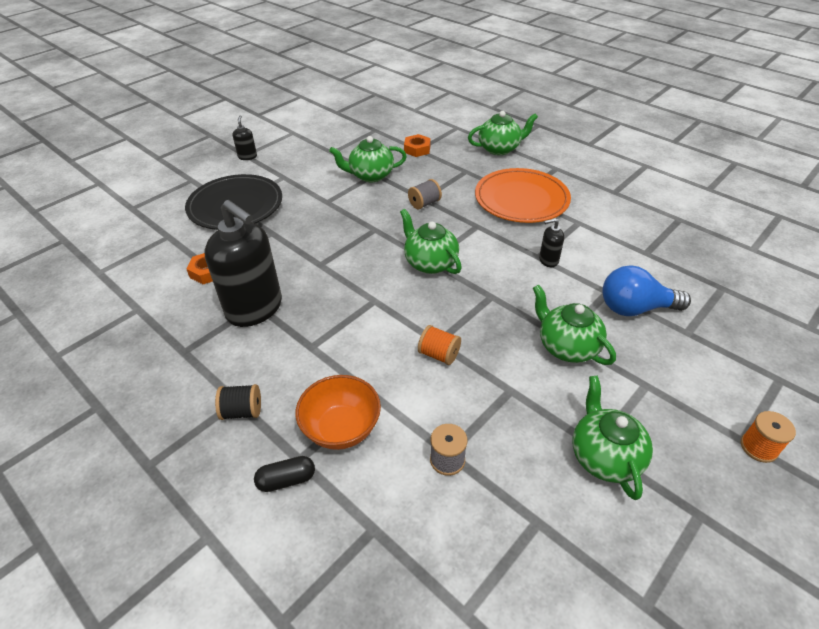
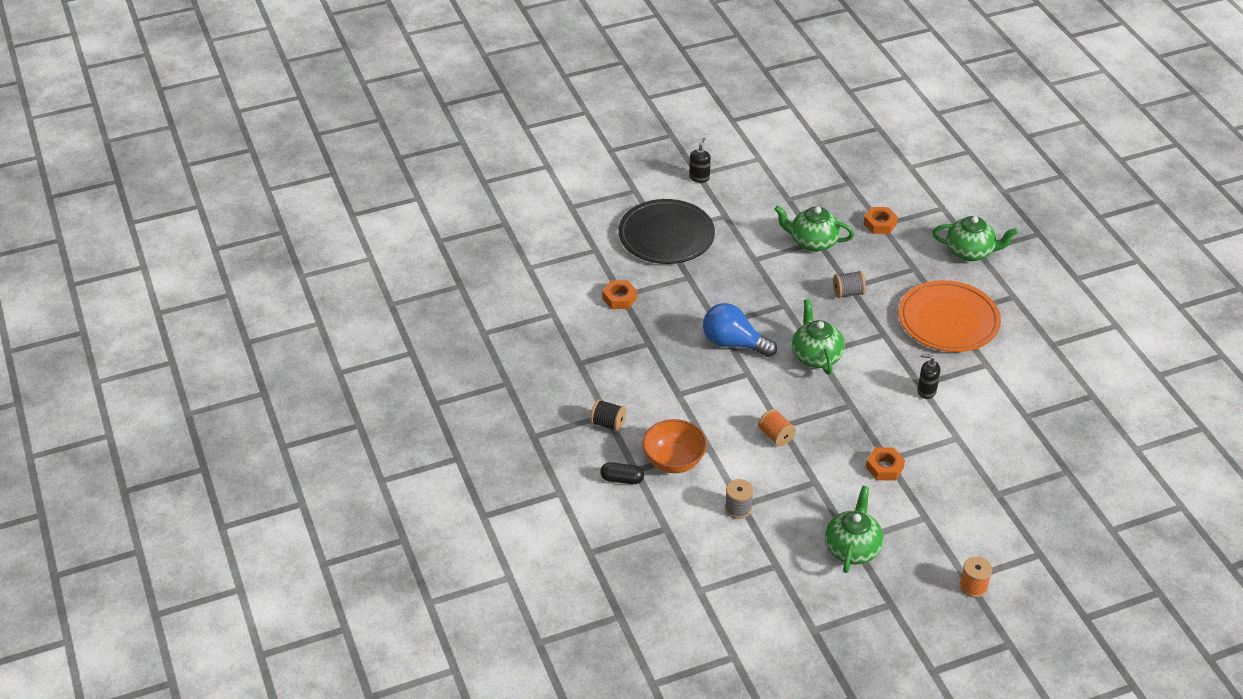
camera: 25 degrees right, 0 degrees up
black soap dispenser [205,200,282,327] -> none
green teapot [533,285,616,365] -> orange nut [866,447,905,480]
blue light bulb [602,265,691,316] -> blue light bulb moved to [703,303,777,357]

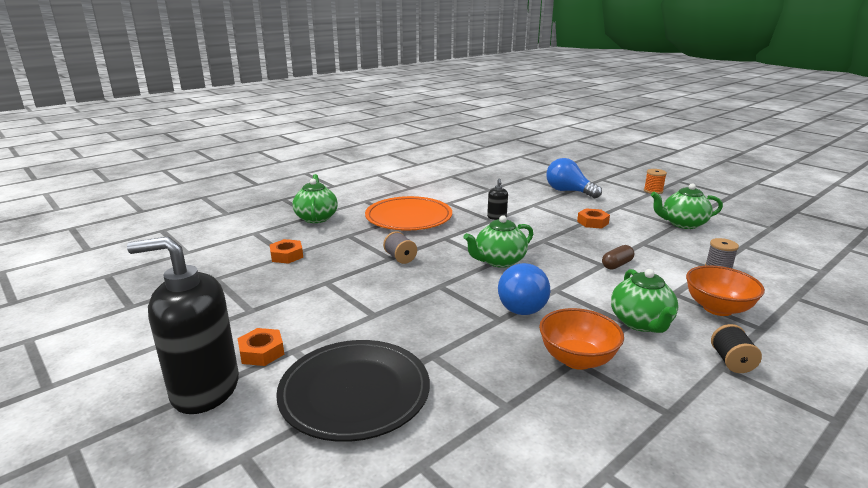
camera: 110 degrees left, 20 degrees down
black capsule [600,462,644,484] -> none
orange nut [602,280,637,309] -> orange nut moved to [238,328,284,366]
black soap dispenser [689,138,711,183] -> black soap dispenser [127,236,239,414], size x2.36
orange spool [758,409,796,447] -> brown capsule [602,245,634,270]
green teapot [774,206,854,252] -> green teapot moved to [611,269,679,333]
none -> orange bowl [539,308,624,370]
none -> blue light bulb [546,158,602,198]

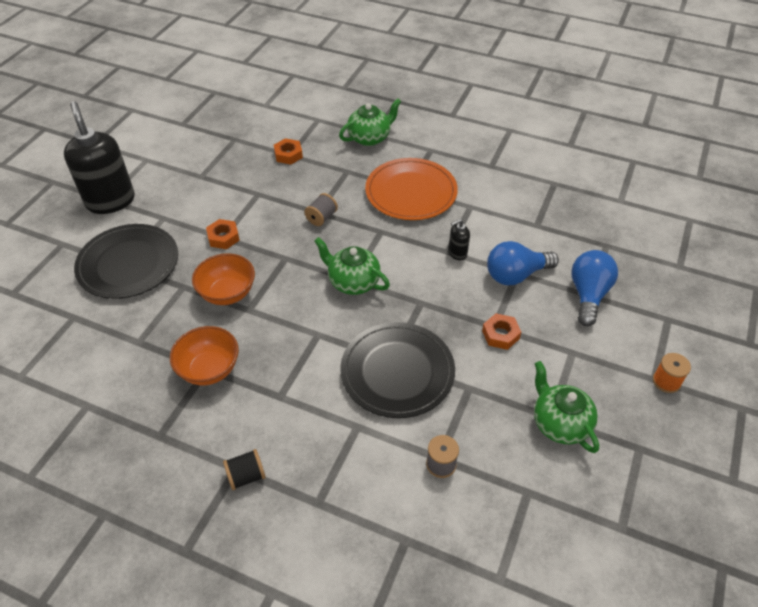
camera: 65 degrees right, 25 degrees up
orange nut [238,328,284,366] -> orange nut moved to [206,219,240,249]
blue light bulb [498,263,550,315] -> blue light bulb moved to [487,241,559,285]
brown capsule [602,245,634,270] -> black plate [340,322,455,418]
green teapot [611,269,679,333] -> none
orange bowl [686,265,765,316] -> orange bowl moved to [192,253,255,305]

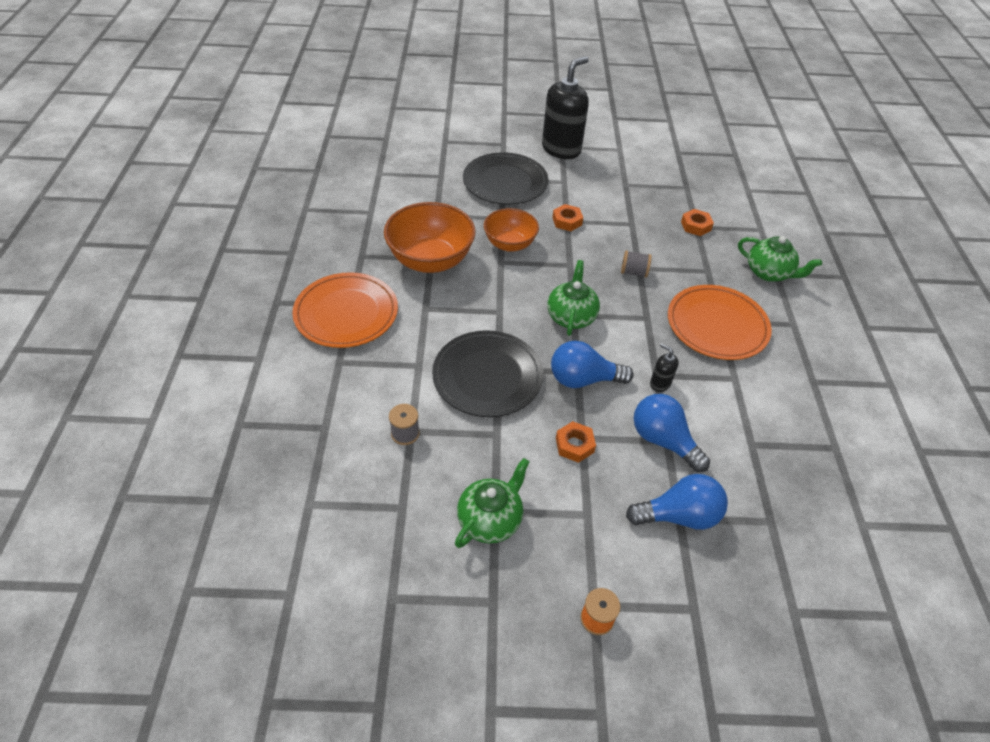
camera: 65 degrees right, 0 degrees up
orange bowl [170,326,239,385] -> orange bowl [384,202,476,273], size x1.57
black spool [223,449,266,490] -> orange plate [292,272,398,348]
none -> blue light bulb [551,341,634,388]

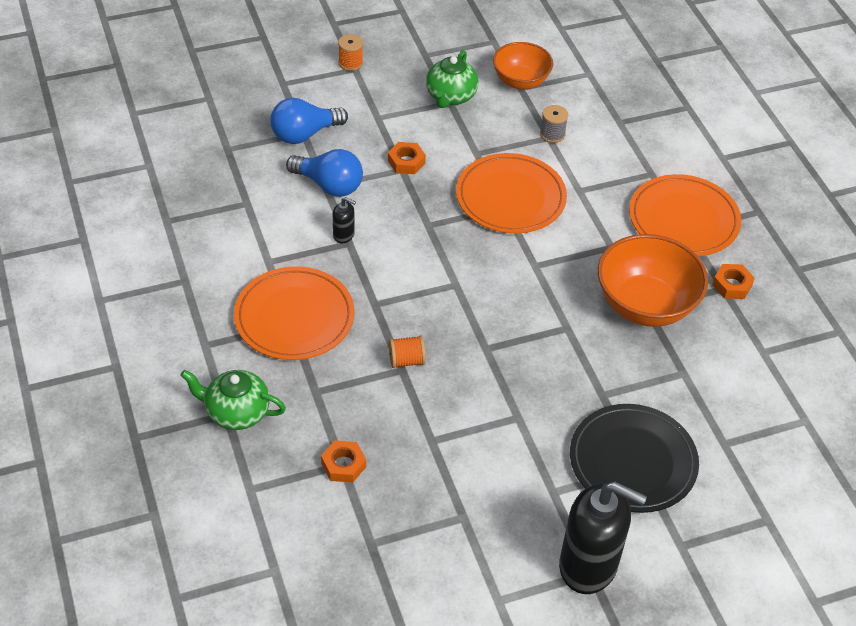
camera: 160 degrees right, 0 degrees up
black plate [432,330,543,417] -> orange plate [456,153,567,234]
orange bowl [484,208,539,252] -> orange bowl moved to [493,42,553,90]
black soap dispenser [542,56,589,159] -> black soap dispenser turned 90 degrees counterclockwise [559,482,647,594]
green teapot [547,260,600,336] -> none
blue light bulb [551,341,634,388] -> none
orange nut [552,204,583,231] -> orange nut moved to [712,264,755,299]
grey spool [621,250,652,278] -> orange spool [389,336,426,368]

